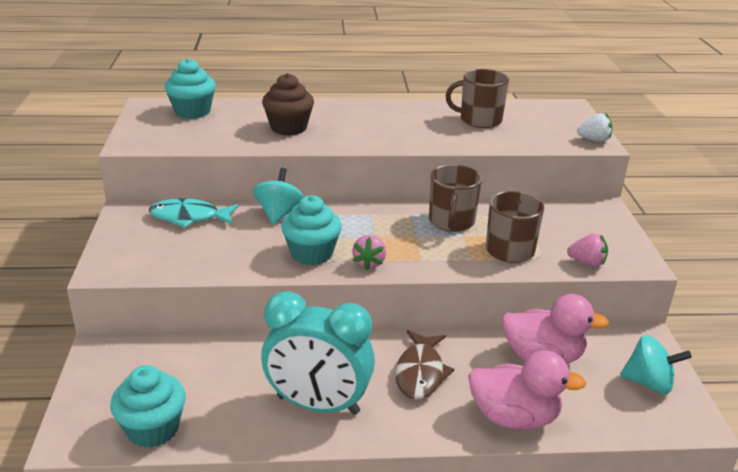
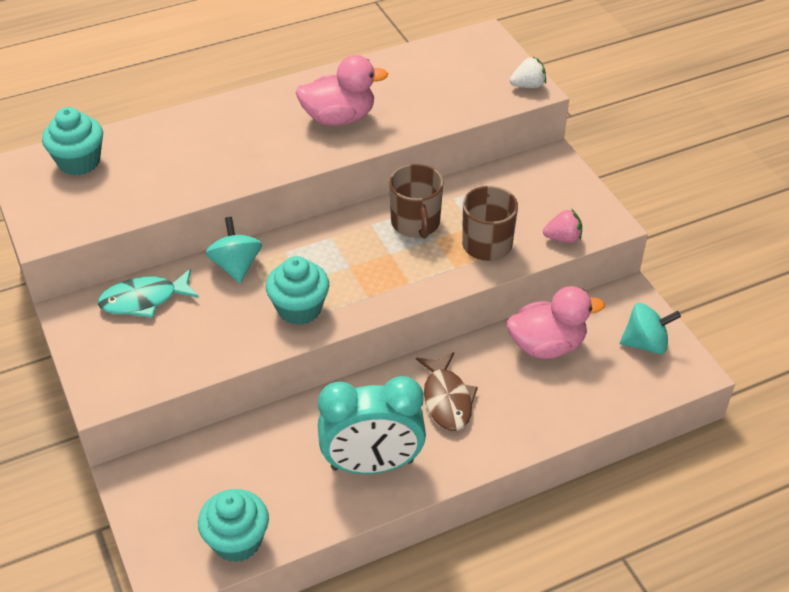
camera: 20 degrees left, 15 degrees up
brown cupcake [262,73,314,136] -> none
pink strawberry [352,235,386,270] -> none
brown mug [446,69,509,128] -> none
pink duck [468,351,586,430] -> pink duck moved to [295,55,388,126]

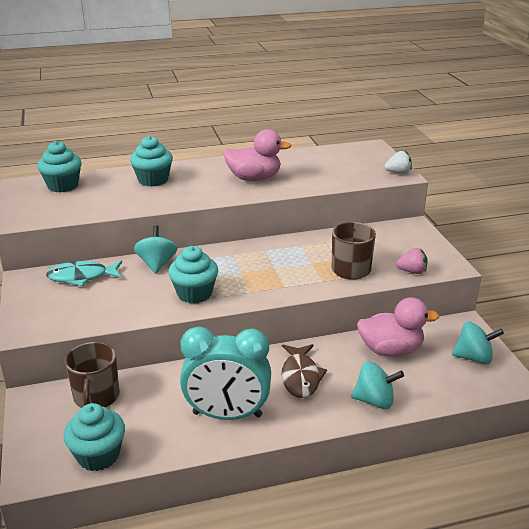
camera: 10 degrees right, 15 degrees down
brown mug [389,164,443,239] -> brown mug moved to [65,342,119,408]
none -> turquoise cupcake [130,136,173,187]
none -> turquoise spinning top [351,362,404,409]

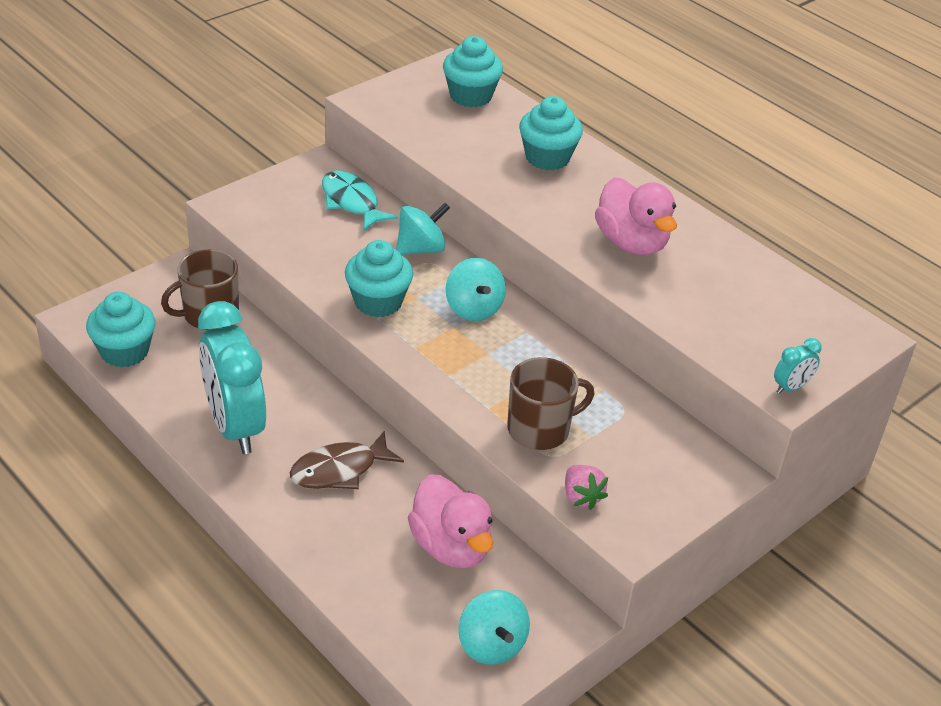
camera: 60 degrees right, 10 degrees up
turquoise spinning top [351,362,404,409] -> turquoise spinning top moved to [446,258,506,321]
white strawberry [384,151,412,174] -> turquoise clock [774,338,822,394]

